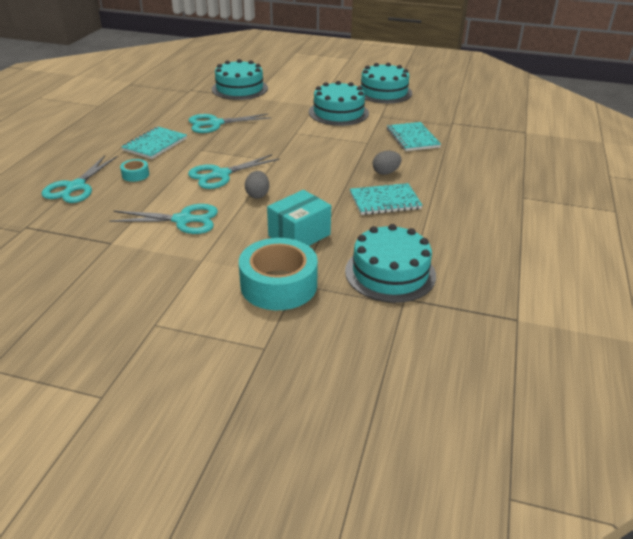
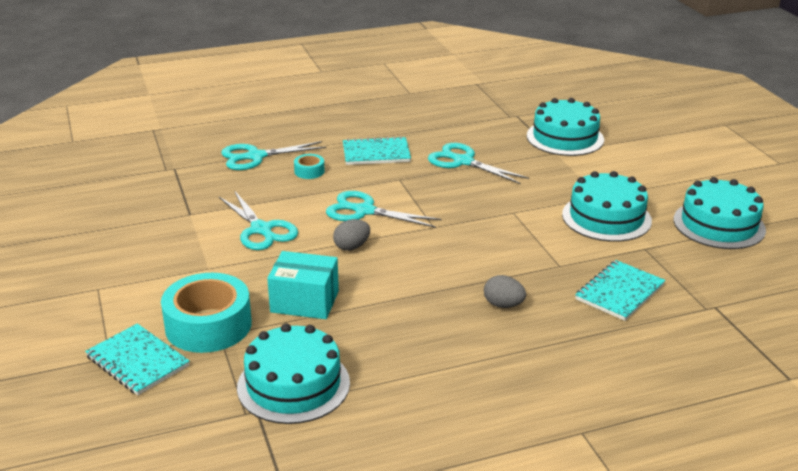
camera: 55 degrees right, 5 degrees down
turquoise notebook [350,183,423,215] -> turquoise notebook moved to [85,323,190,395]

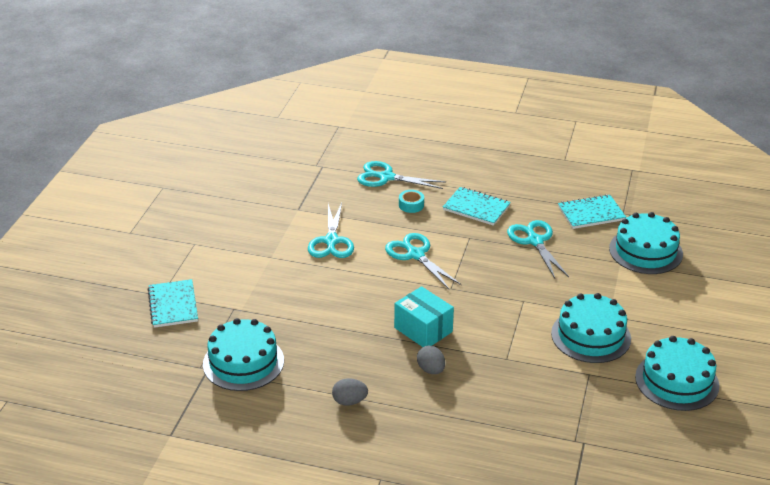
camera: 35 degrees right, 5 degrees up
turquoise tape [161,273,252,353] -> none
turquoise box [267,251,339,319] -> turquoise box moved to [394,286,454,347]
grey egg [333,219,370,251] -> grey egg moved to [332,378,368,406]
turquoise notebook [575,260,665,321] -> turquoise notebook moved to [558,194,626,229]

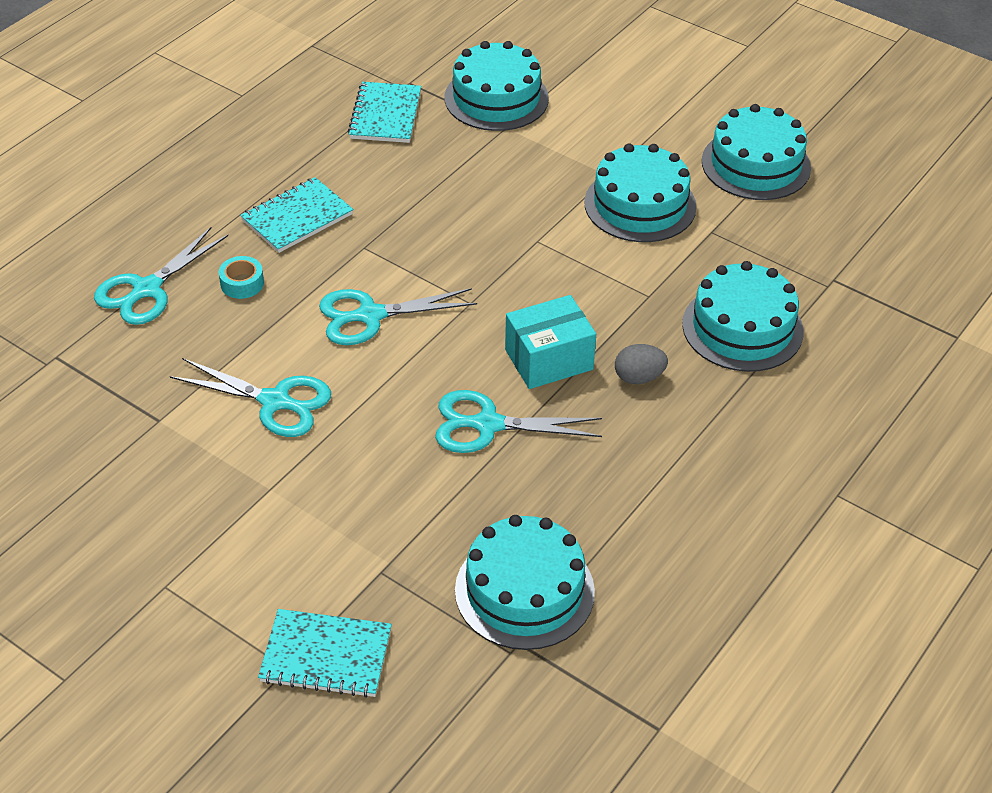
camera: 70 degrees left, 10 degrees up
grey egg [332,378,368,406] -> none
turquoise scissors [507,220,569,278] -> turquoise scissors moved to [435,390,602,453]
none -> turquoise cake [682,261,804,372]

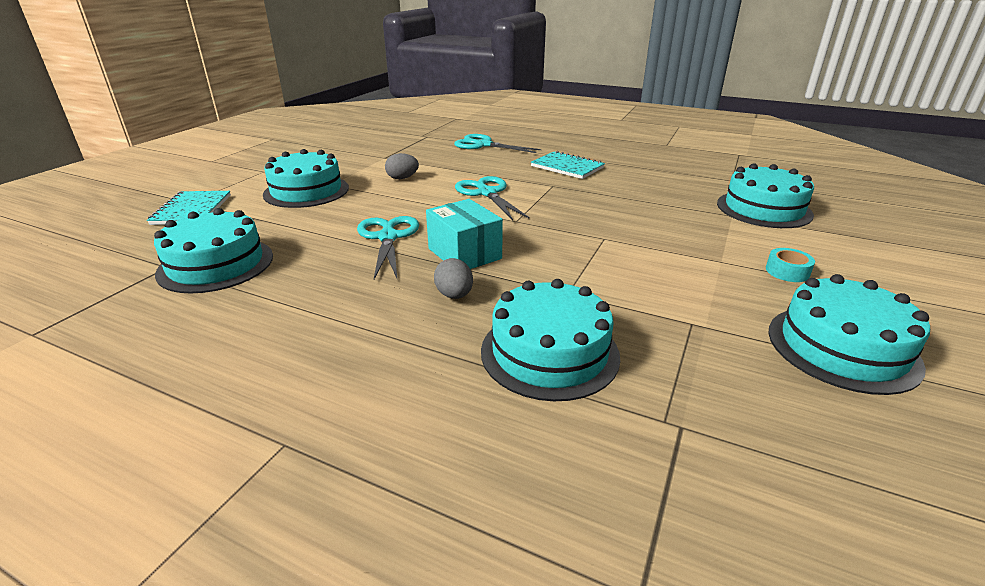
camera: 80 degrees right, 15 degrees down
turquoise scissors [170,358,331,437] -> grey egg [385,153,419,179]
turquoise tape [219,256,264,299] -> turquoise tape moved to [766,248,815,282]
turquoise notebook [348,82,421,143] -> none
turquoise cake [584,144,697,242] -> turquoise cake moved to [263,149,349,208]

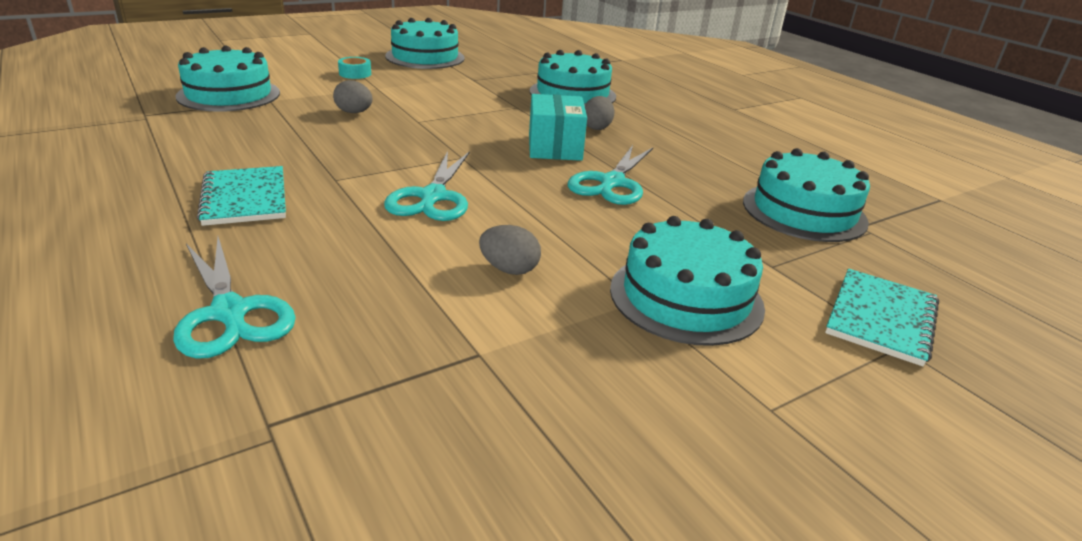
camera: 150 degrees left, 0 degrees up
none -> grey egg [333,80,373,113]

